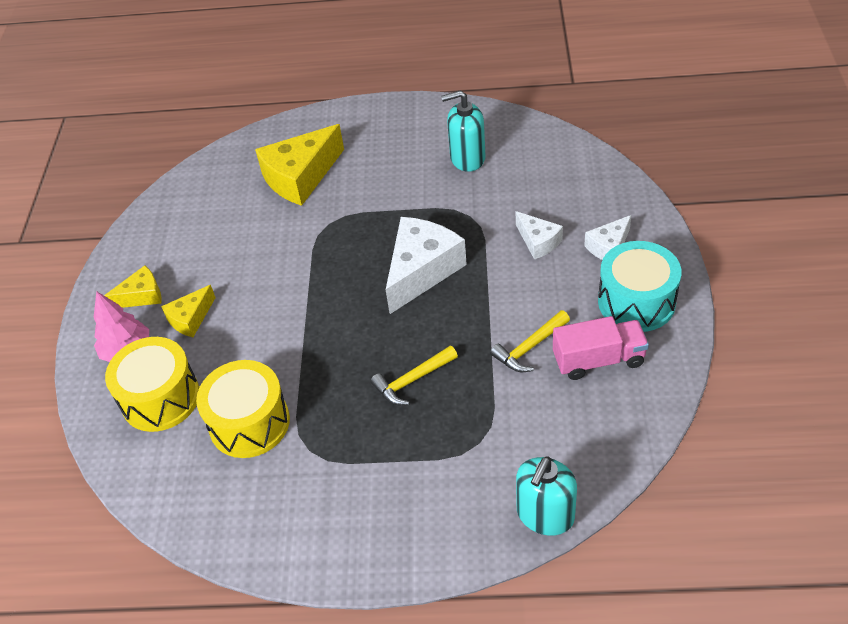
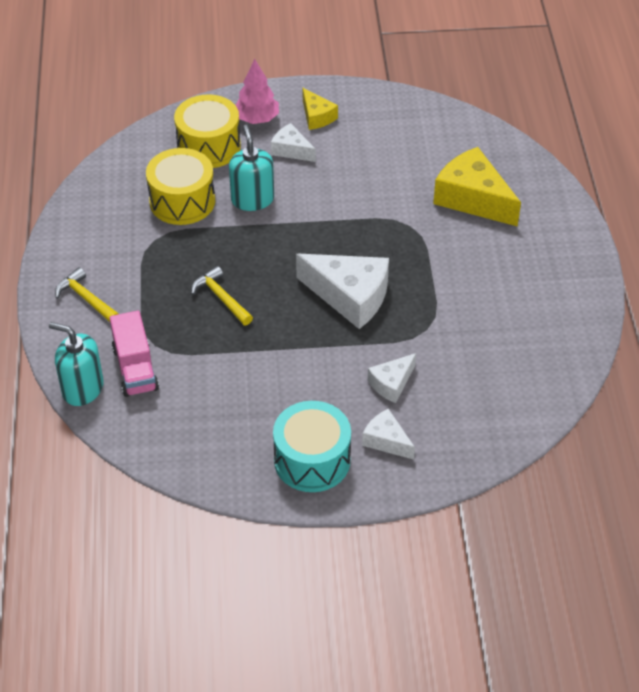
camera: 80 degrees right, 0 degrees up
yellow cheese [161,285,216,337] -> white cheese [271,123,316,162]
turquoise soap dispenser [441,90,486,172] -> turquoise soap dispenser moved to [229,125,274,211]
yellow hammer [490,310,570,372] -> yellow hammer moved to [55,267,119,322]
pink truck [553,316,649,380] -> pink truck moved to [110,311,159,397]

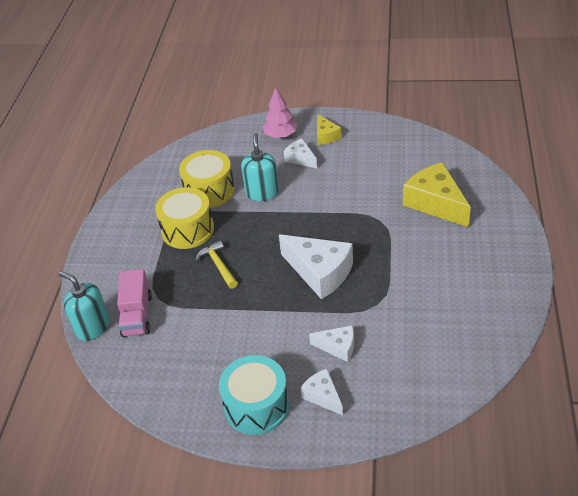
camera: 15 degrees right, 5 degrees down
yellow hammer [55,267,119,322] -> none
yellow drum [174,94,241,168] -> yellow drum moved to [155,187,214,249]
white cheese [368,353,416,403] -> white cheese turned 135 degrees counterclockwise [309,325,354,362]

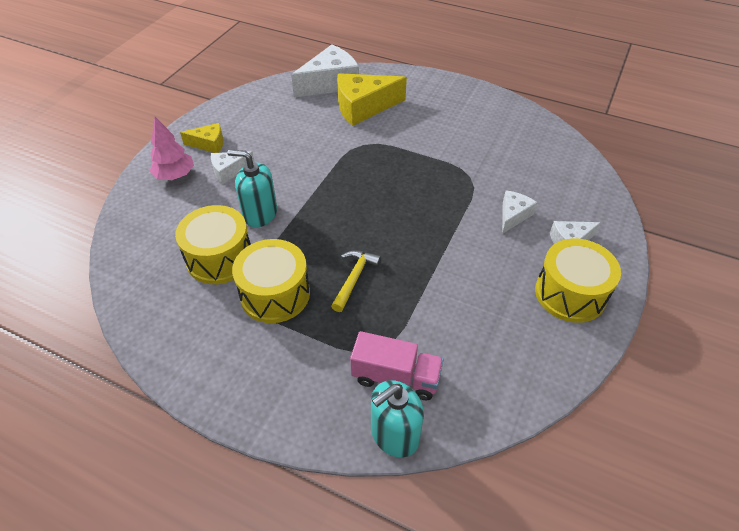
camera: 75 degrees left, 5 degrees up
yellow hammer [195,240,238,289] -> yellow hammer turned 120 degrees clockwise [331,250,381,312]
turquoise drum [219,355,289,435] -> yellow drum [535,239,621,323]
white cheese [279,234,353,299] -> white cheese moved to [291,45,359,97]

